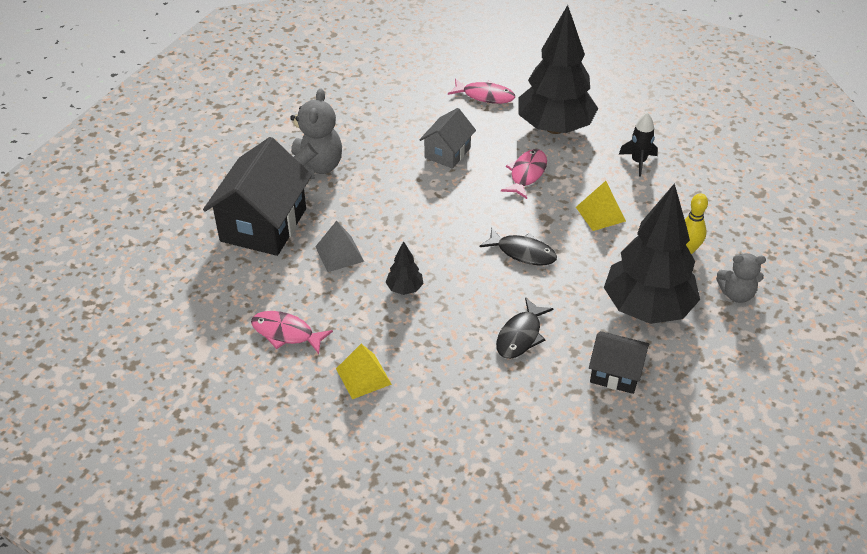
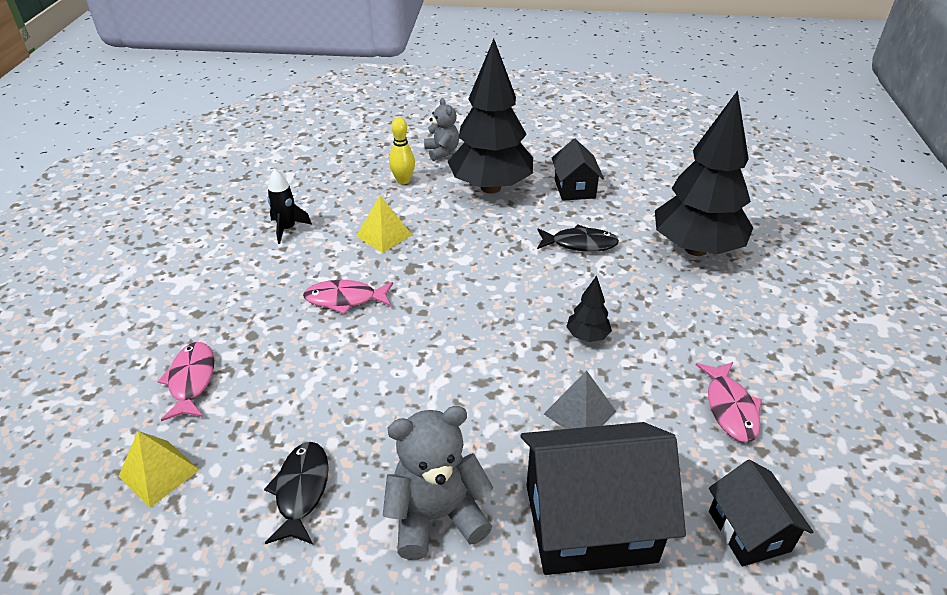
camera: 115 degrees left, 5 degrees down
yellow pyramid [336,344,392,399] -> yellow pyramid moved to [118,431,200,508]
grey house [419,108,476,169] -> none
black fish [479,227,557,266] -> black fish moved to [264,442,329,544]
black tree [519,5,598,134] -> black tree moved to [655,90,753,256]
none -> black house [709,460,814,567]

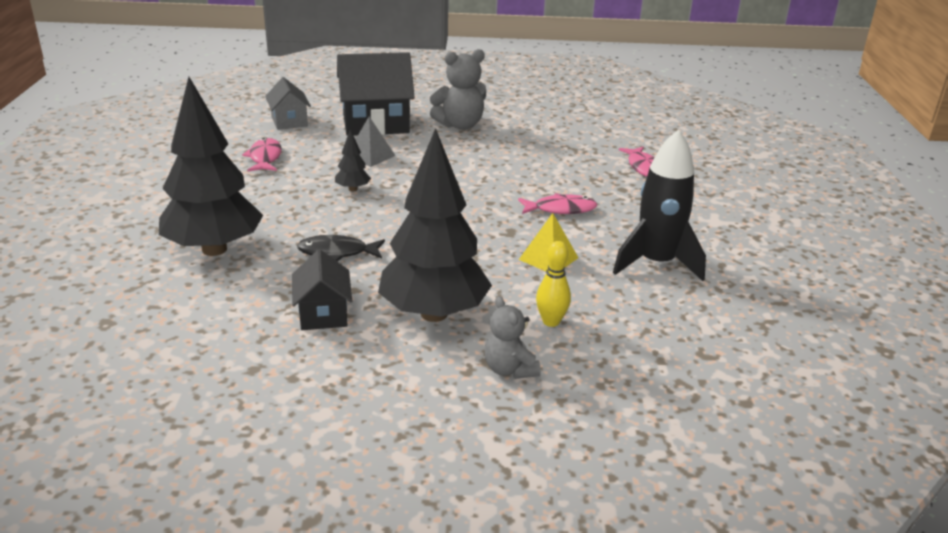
camera: 175 degrees right, 10 degrees down
yellow pyramid [118,431,200,508] -> none
black fish [264,442,329,544] -> none
black rocket [268,169,312,244] -> black rocket [613,129,706,281], size x1.89
black house [709,460,814,567] -> grey house [265,77,311,130]

